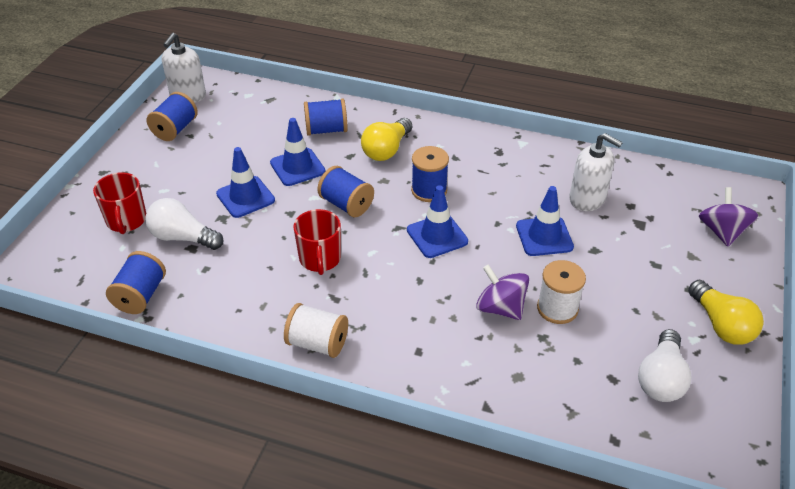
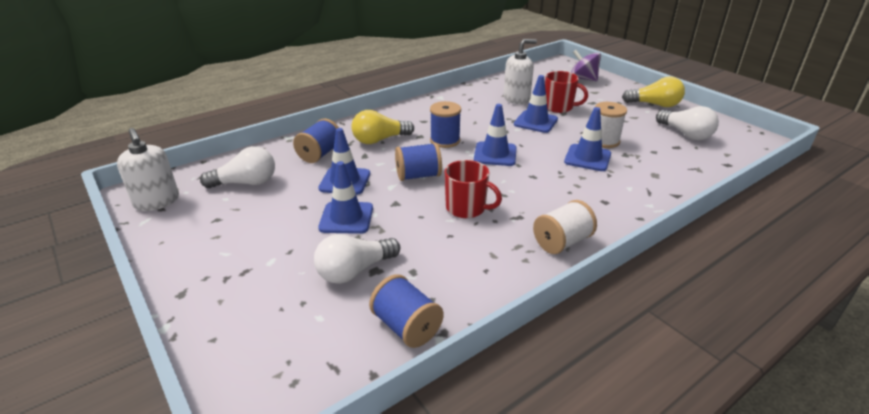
camera: 55 degrees left, 10 degrees down
red mug [93,172,146,234] -> red mug moved to [545,71,588,113]
blue spool [147,92,198,141] -> none
yellow light bulb [361,118,412,161] -> yellow light bulb turned 90 degrees clockwise [351,110,414,144]
purple spinning top [476,264,529,320] -> blue traffic cone [564,107,611,171]
none -> white light bulb [200,146,275,188]

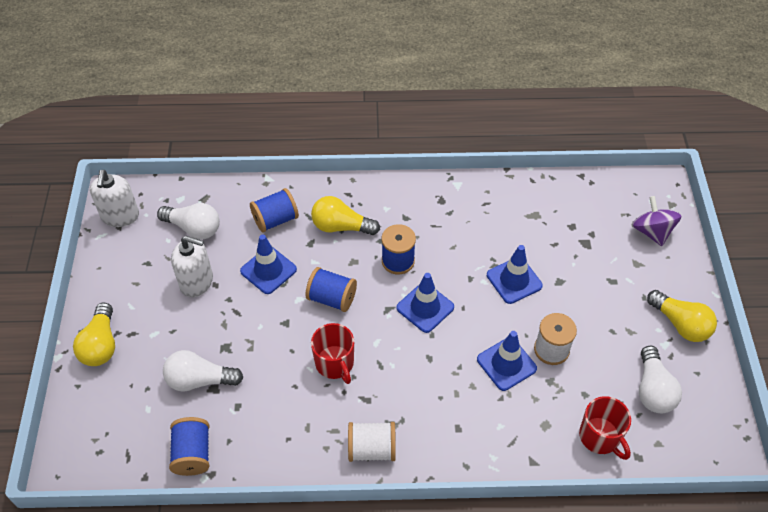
camera: 35 degrees right, 20 degrees up
blue traffic cone [318,161,373,234] -> none
white soap dispenser [504,39,537,104] -> white soap dispenser moved to [171,236,213,297]
red mug [545,71,588,113] -> red mug moved to [579,396,631,460]
none -> yellow light bulb [73,302,115,366]

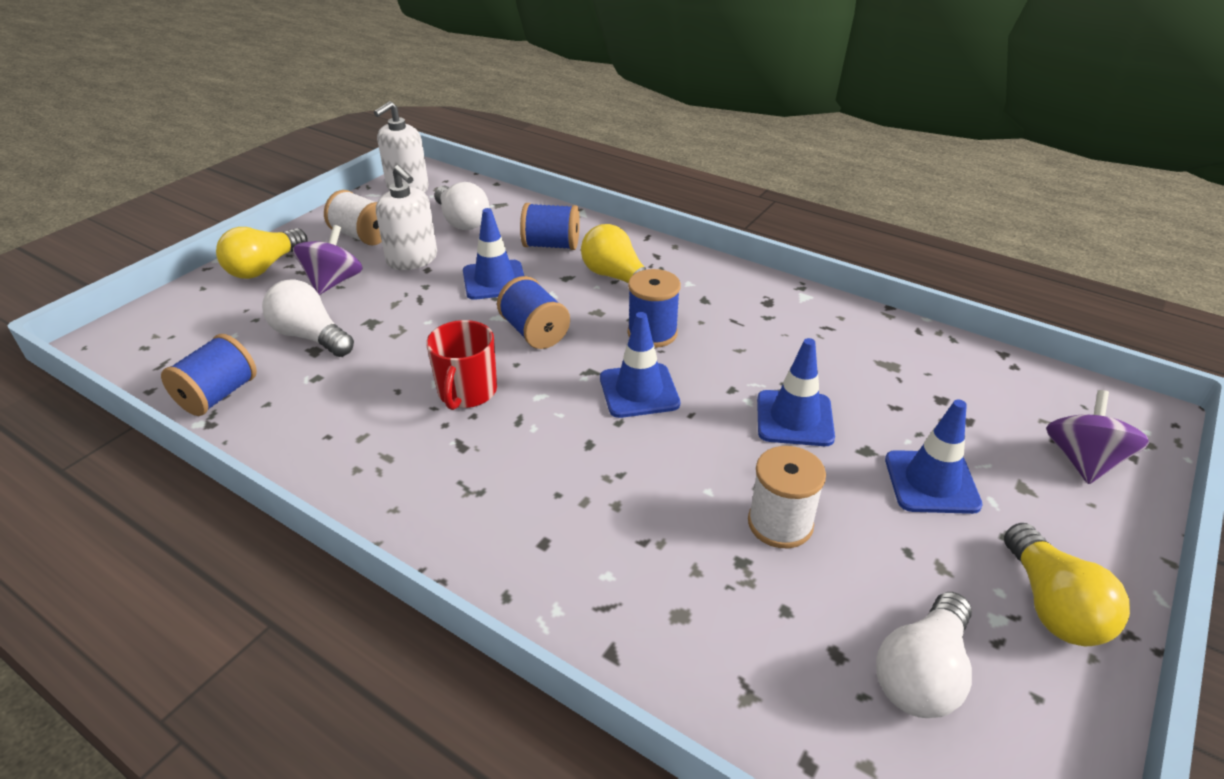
camera: 35 degrees right, 15 degrees down
white spool [348,422,396,462] -> white spool moved to [324,190,382,245]
blue traffic cone [477,331,537,391] -> blue traffic cone moved to [885,399,983,514]
red mug [579,396,631,460] -> none
none -> purple spinning top [293,225,363,295]

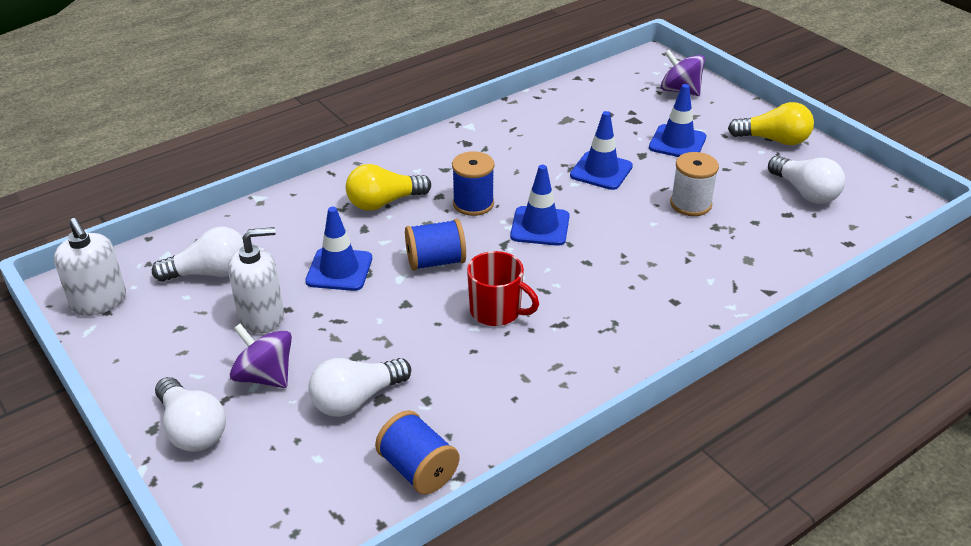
camera: 70 degrees left, 0 degrees up
yellow light bulb [216,227,308,279] -> white light bulb [155,377,226,452]
white spool [324,190,382,245] -> none
blue spool [520,203,580,250] -> none

